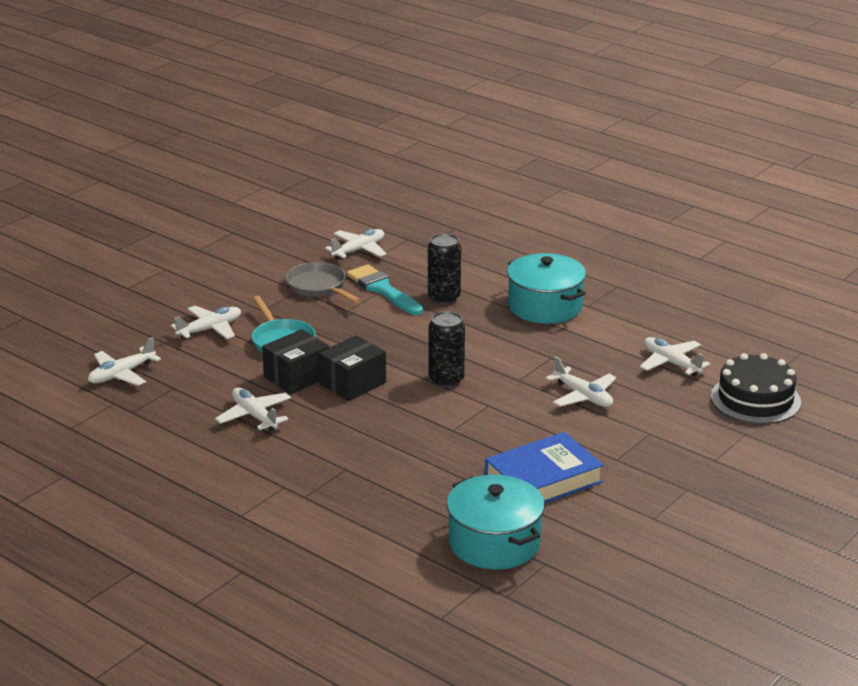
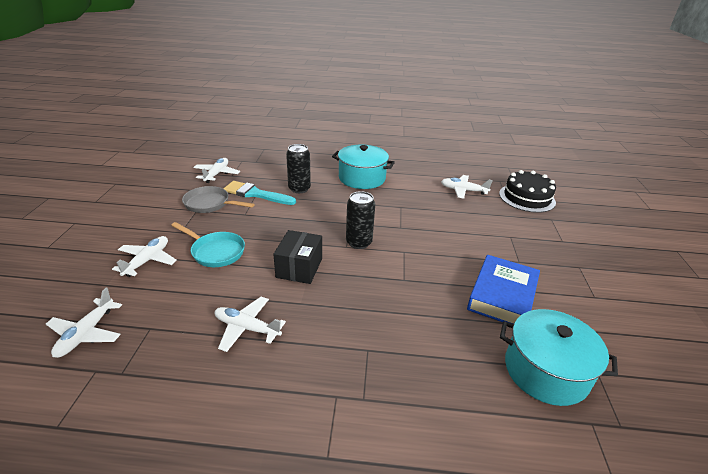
camera: 35 degrees left, 5 degrees up
black box [262,329,329,394] -> none
white plane [545,356,616,407] -> none

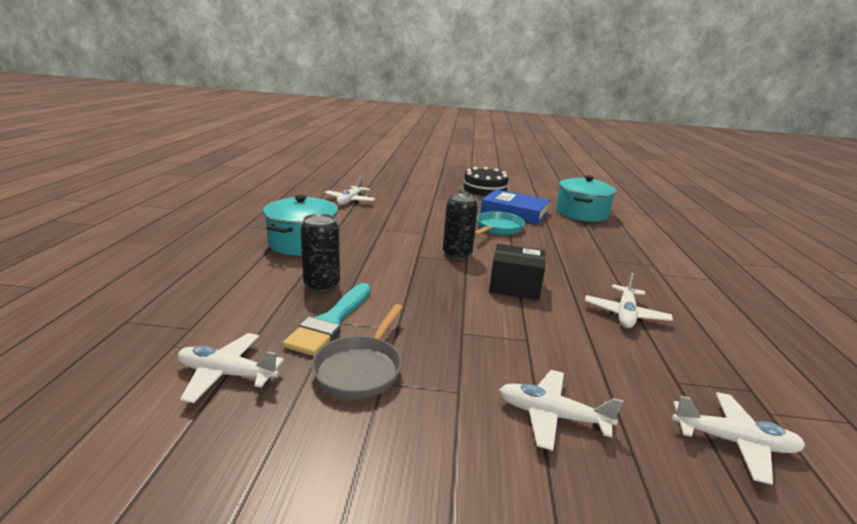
camera: 90 degrees left, 10 degrees down
turquoise pan [171,222,245,267] -> turquoise pan moved to [475,211,525,236]
black cake [499,170,556,213] -> black cake moved to [459,167,510,199]

